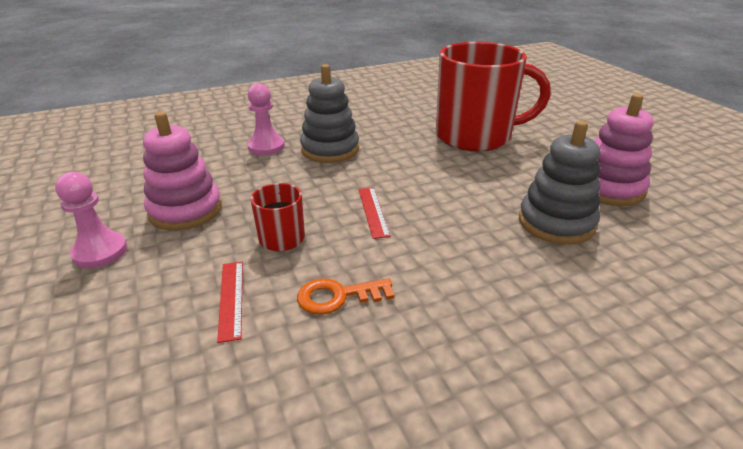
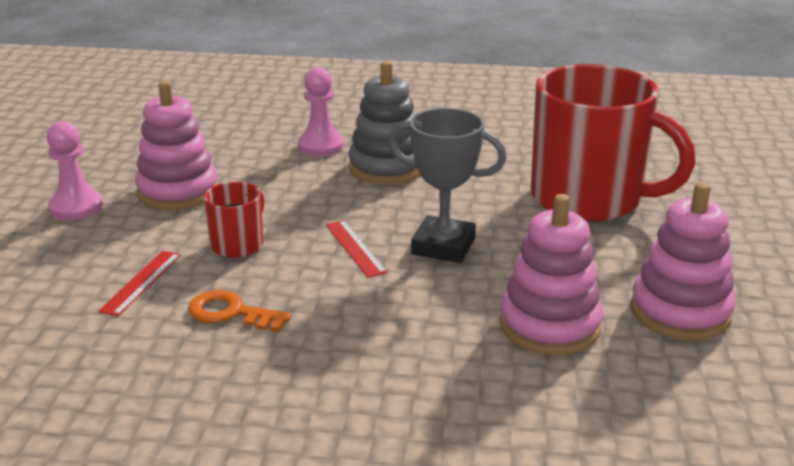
camera: 30 degrees right, 5 degrees down
red ruler [358,187,390,239] -> red ruler turned 45 degrees counterclockwise [326,220,387,278]
grey stacking toy [519,121,600,245] -> pink stacking toy [499,194,603,355]
none -> grey trophy [388,108,506,263]

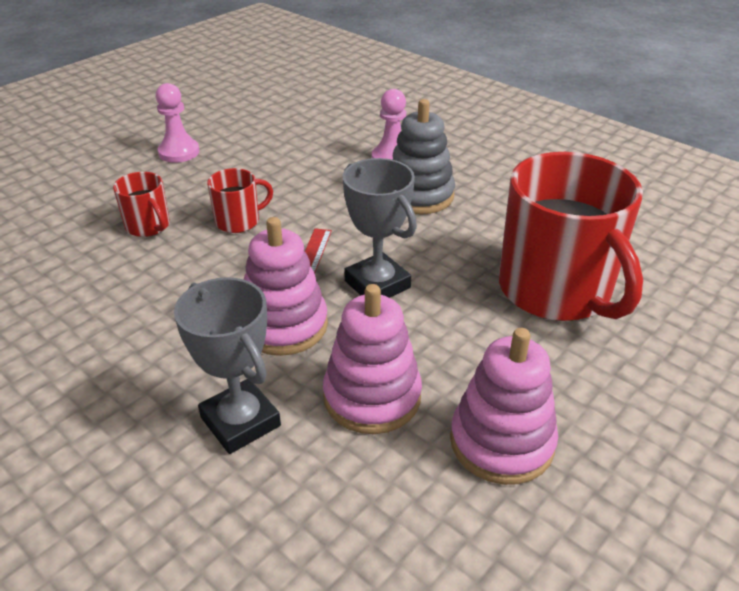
camera: 35 degrees right, 10 degrees up
red ruler [98,251,181,316] -> red mug [113,172,170,237]
pink stacking toy [135,81,218,210] -> pink stacking toy moved to [244,217,328,356]
orange key [188,290,292,332] -> none
none -> grey trophy [174,277,281,454]

